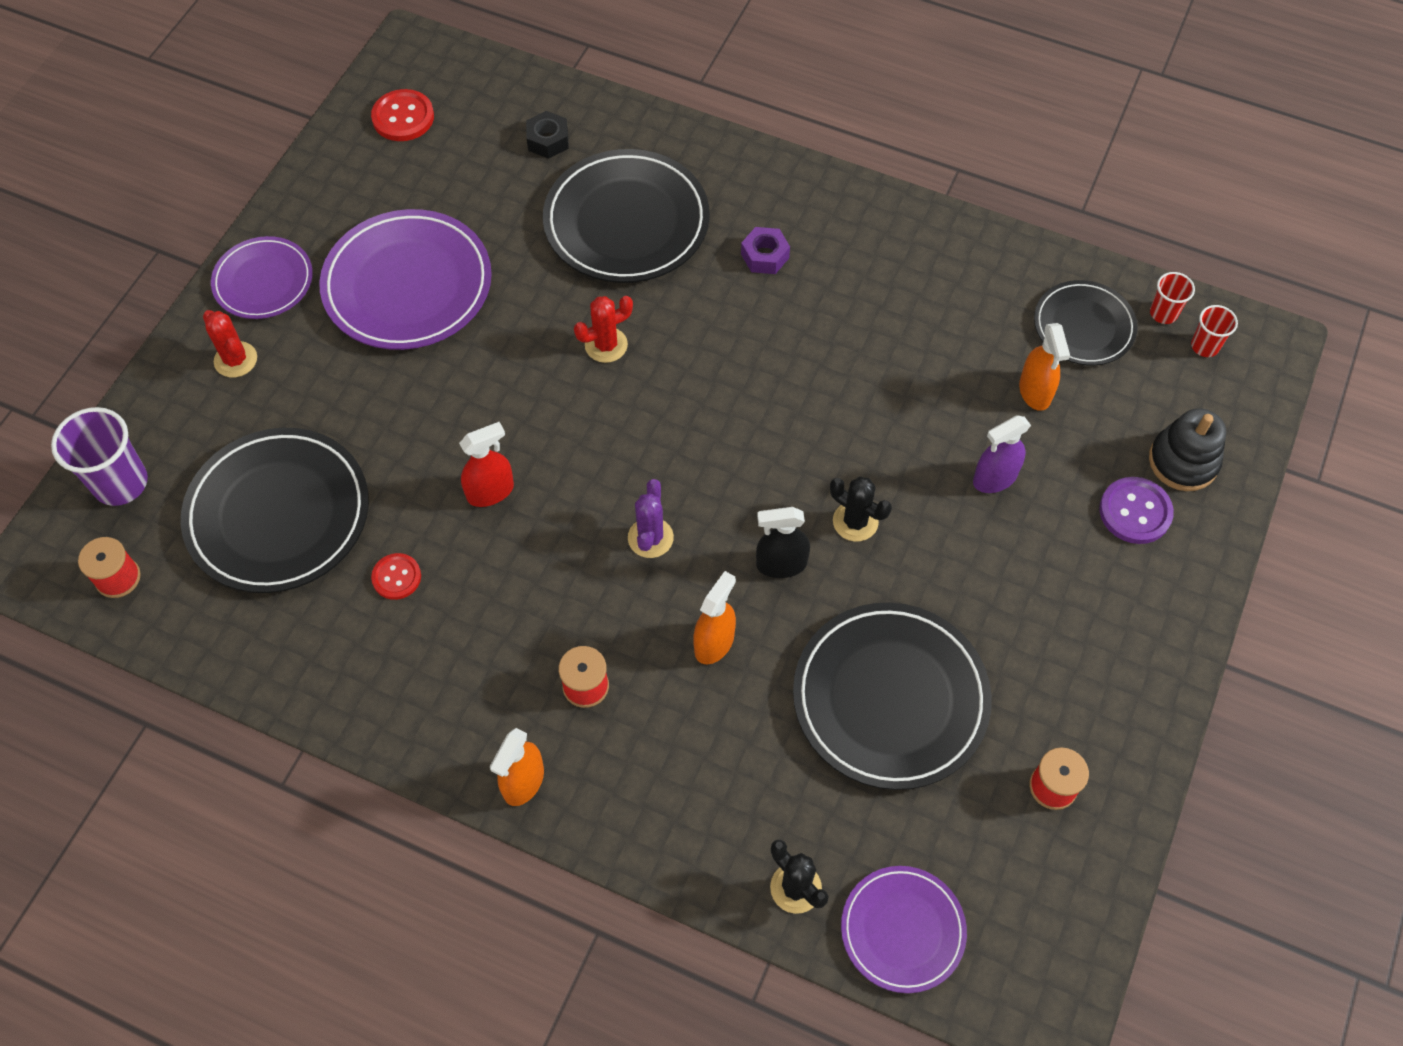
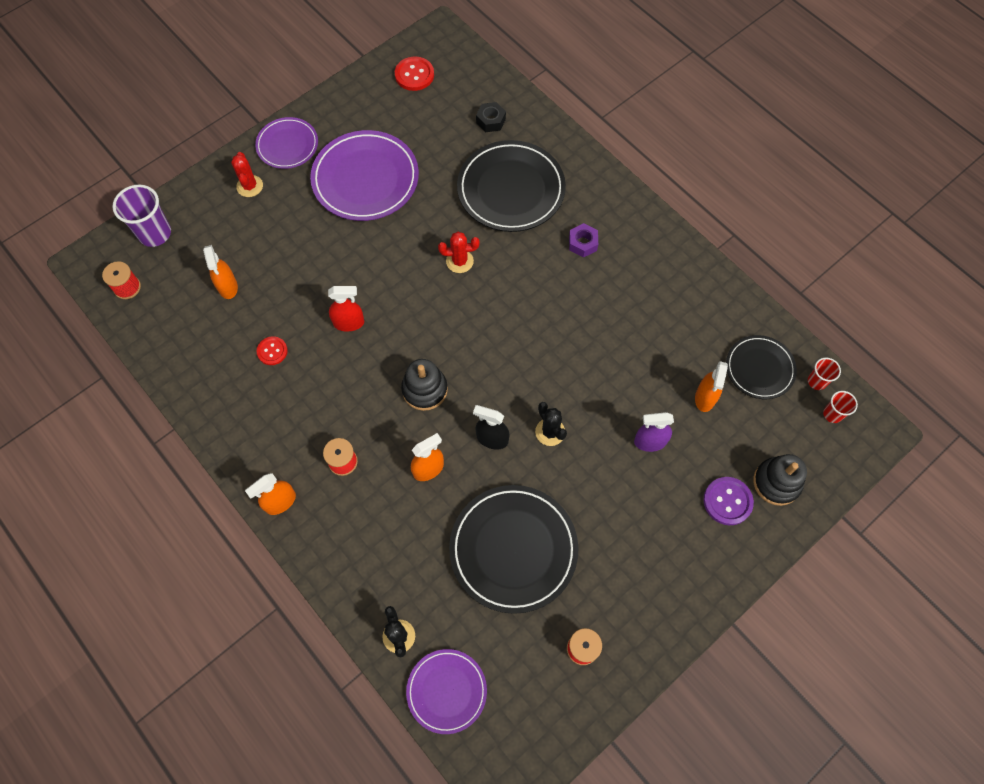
camera: 25 degrees right, 5 degrees up
black plate [181,428,369,593] -> orange spray bottle [203,245,238,299]
purple cactus [628,479,674,558] -> black stacking toy [401,359,448,411]

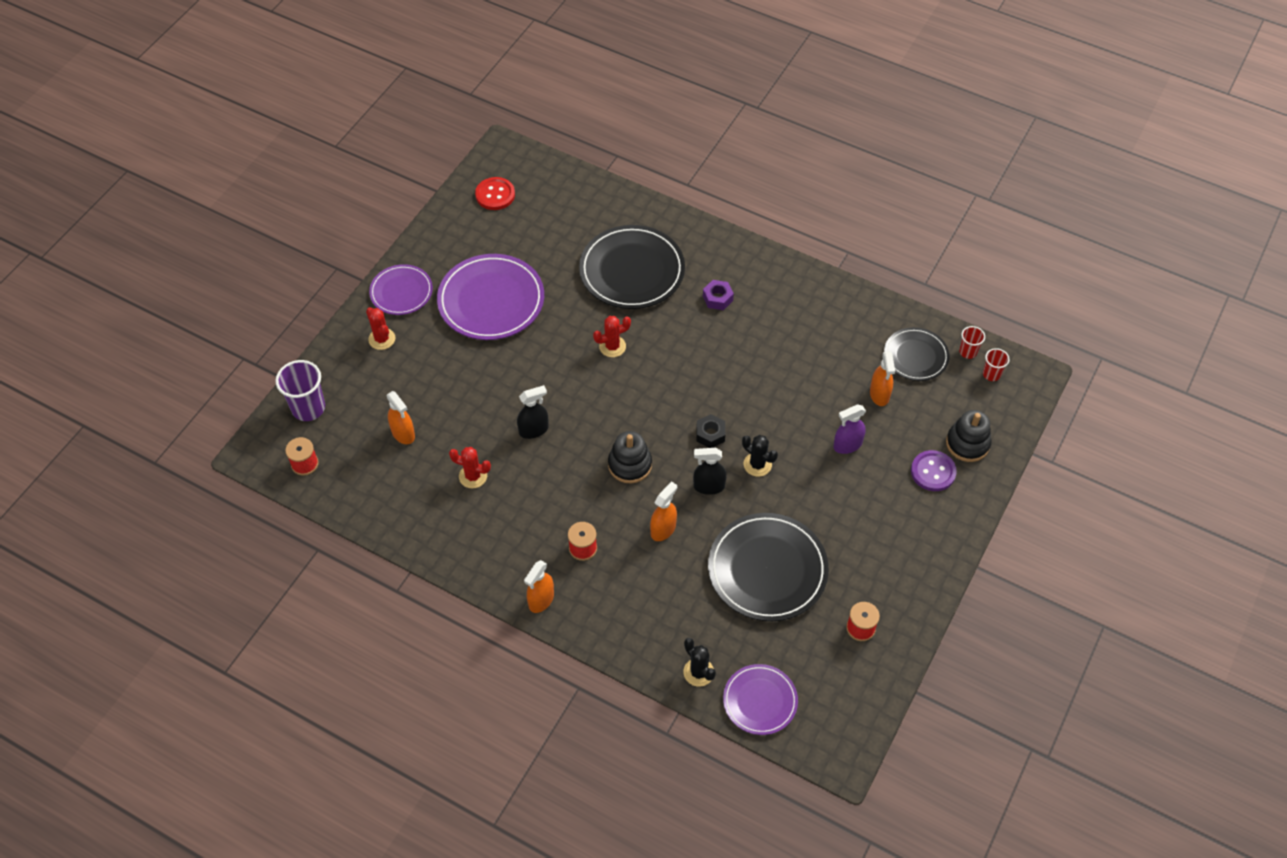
camera: 20 degrees left, 10 degrees down
red button [256,336,288,365] -> red cactus [449,447,491,488]
red spray bottle [328,286,364,331] -> black spray bottle [517,385,549,439]
black nut [476,102,506,132] -> black nut moved to [696,414,725,448]

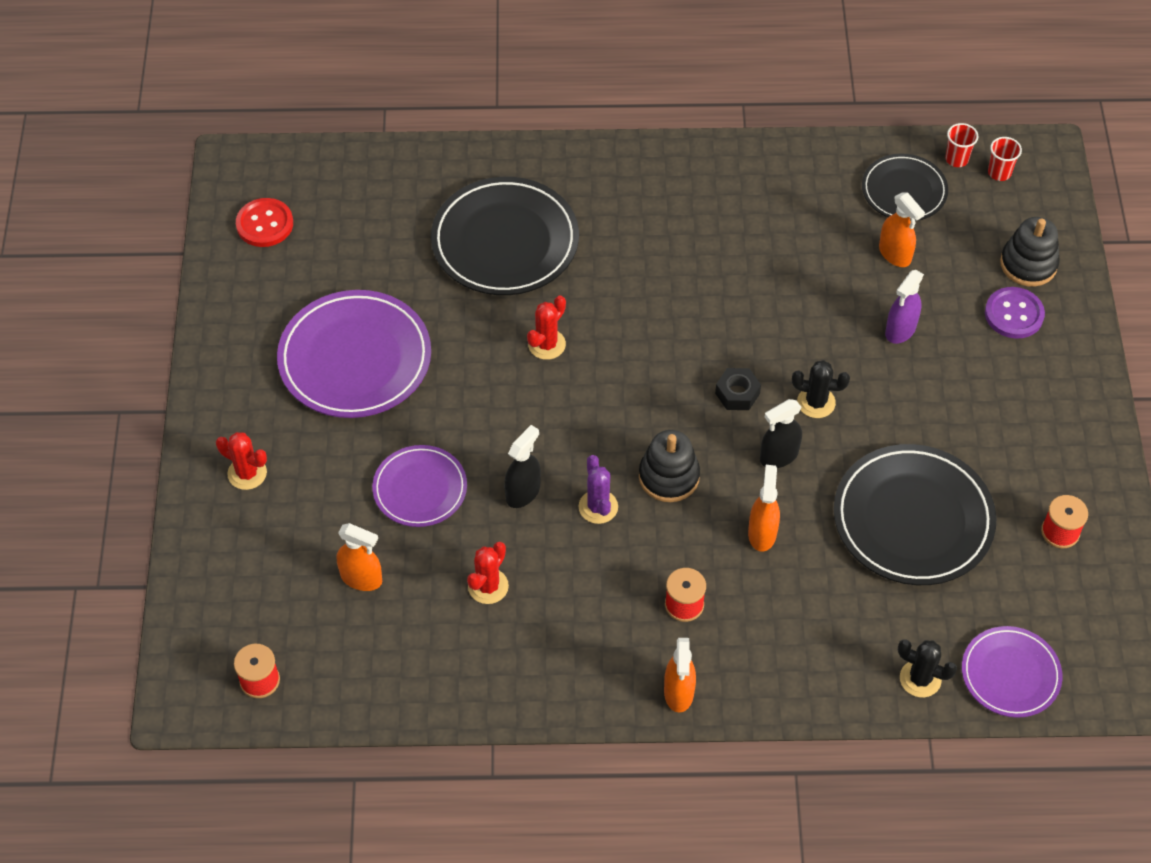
camera: 30 degrees left, 0 degrees up
purple cup [275,360,325,421] -> none
purple plate [369,264,433,315] -> purple plate moved to [372,445,467,527]
red cactus [449,447,491,488] -> red cactus turned 45 degrees counterclockwise [467,542,509,604]
purple nut [703,280,734,310] -> none
none -> purple cactus [578,455,618,524]

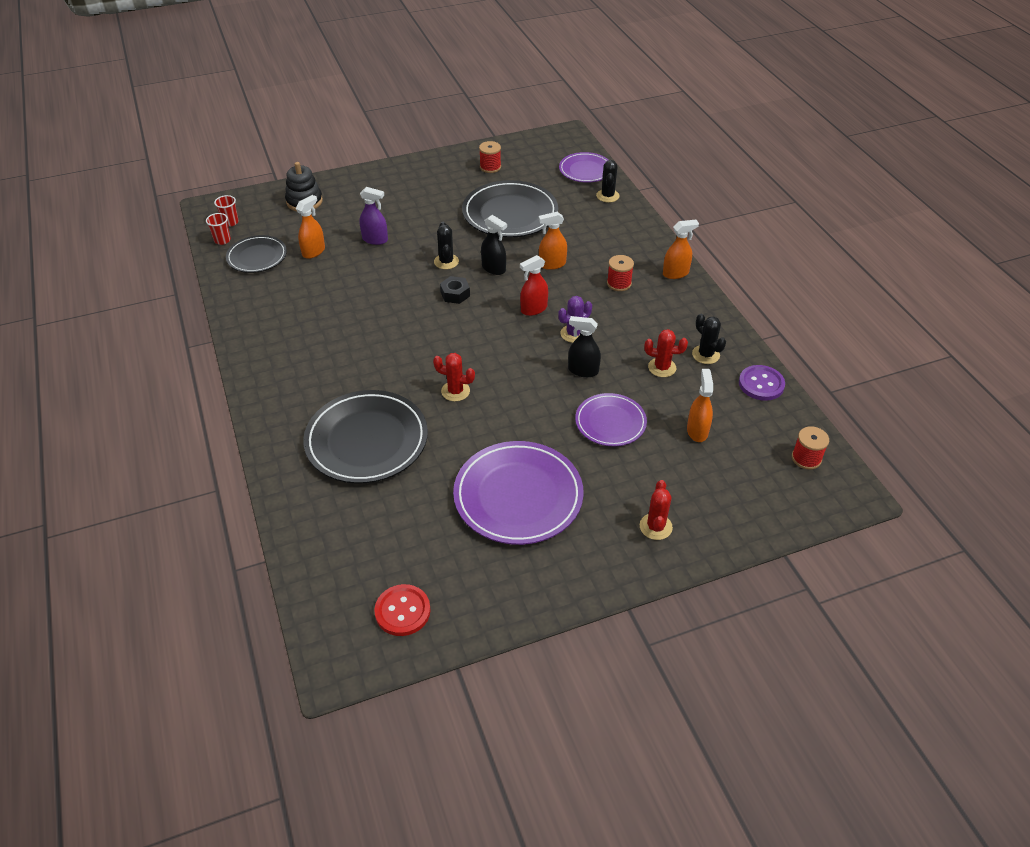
camera: 110 degrees left, 10 degrees down
black stacking toy [639,430,700,502] -> red spray bottle [520,255,548,316]
purple button [985,287,1045,339] -> purple button moved to [739,365,785,401]
none -> black cactus [692,314,726,364]

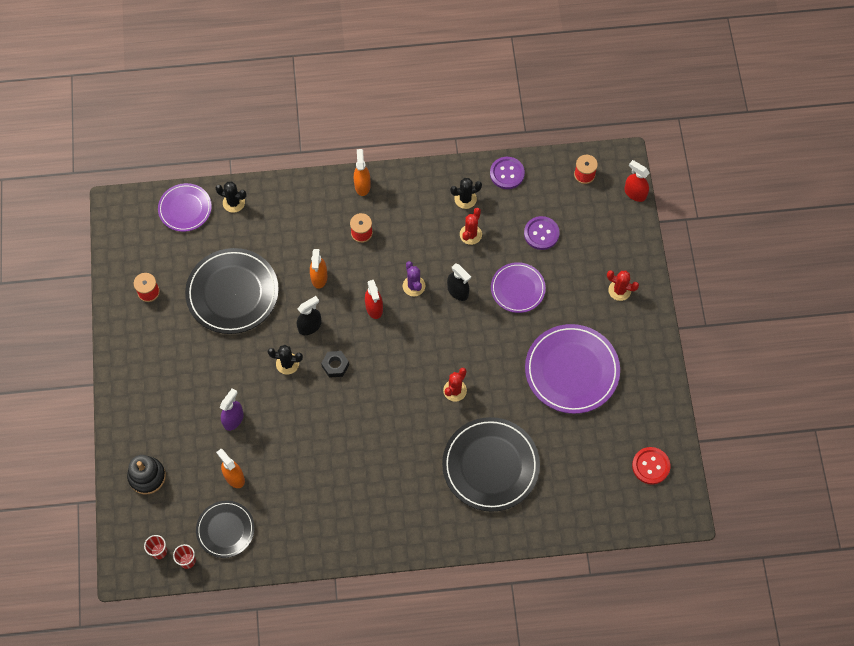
camera: 75 degrees left, 20 degrees up
black spray bottle [568,316,601,377] -> black spray bottle turned 75 degrees counterclockwise [447,263,471,301]
orange spray bottle [687,369,713,442] -> purple button [524,216,560,250]
none -> red spray bottle [624,160,650,202]

